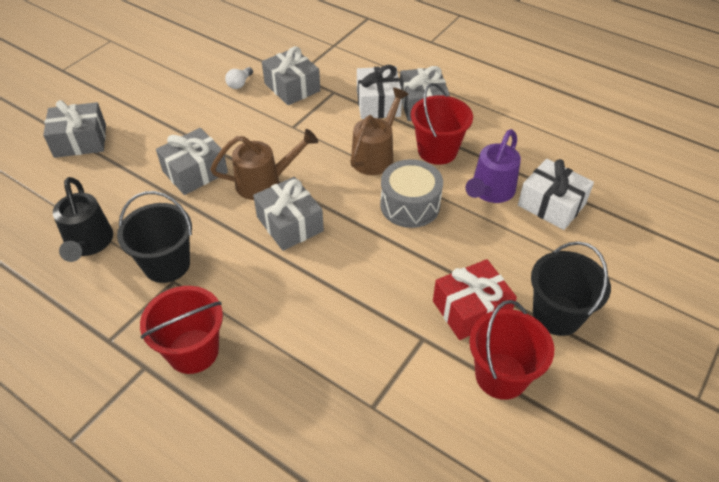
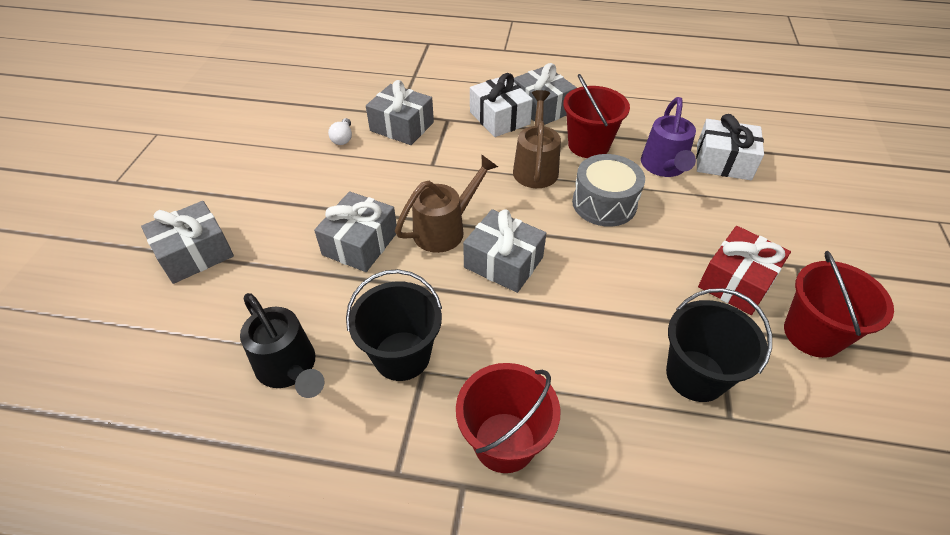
camera: 25 degrees left, 0 degrees up
black bucket [531,241,611,336] -> black bucket moved to [666,288,772,402]

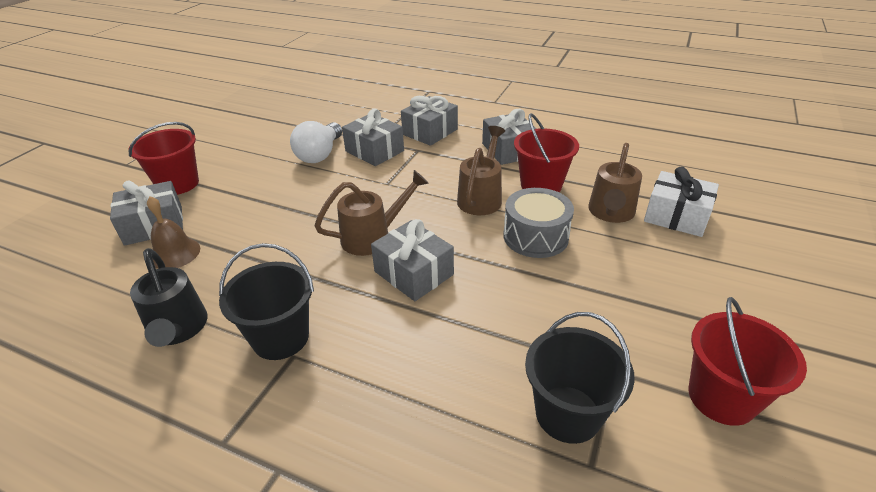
camera: 15 degrees right, 10 degrees down
grey gift [314,191,397,272] -> grey gift moved to [401,96,458,146]
white light bulb [328,118,352,145] -> white light bulb [290,121,342,163], size x1.99
red bucket [456,363,561,473] -> red bucket moved to [128,122,199,195]
white gift [470,73,533,137] -> none
purple watering can [641,97,696,177] -> brown watering can [588,143,642,223]
red gift [698,226,791,315] -> none
none -> brown bell [147,196,200,269]

